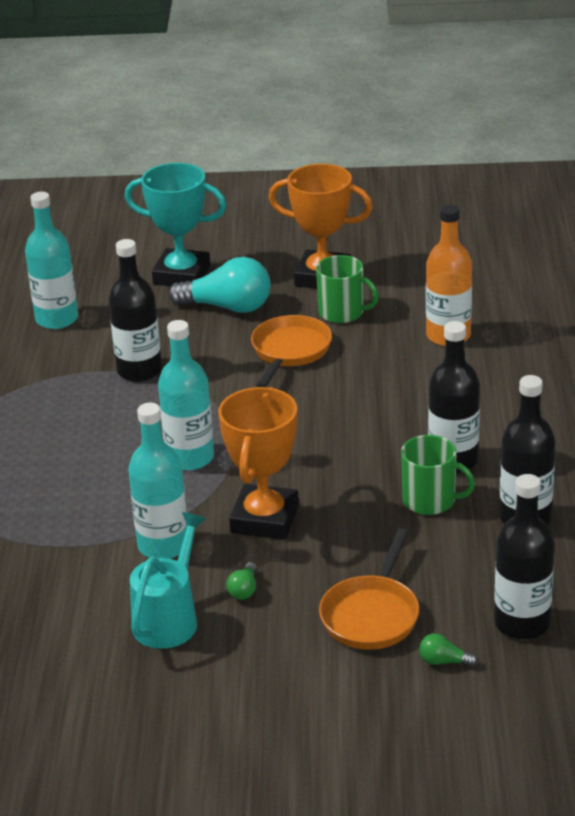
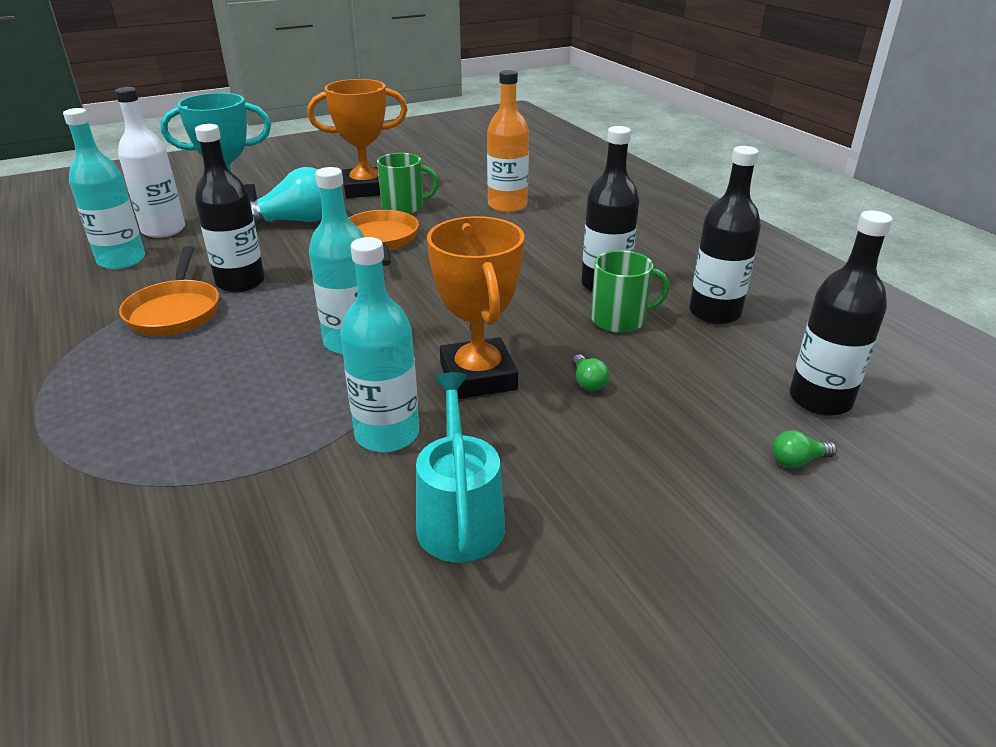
camera: 30 degrees left, 0 degrees up
green light bulb [226,562,257,600] -> green light bulb moved to [572,354,609,391]
orange pan [319,528,419,650] -> orange pan moved to [119,246,219,336]
none -> white bottle [115,87,185,238]

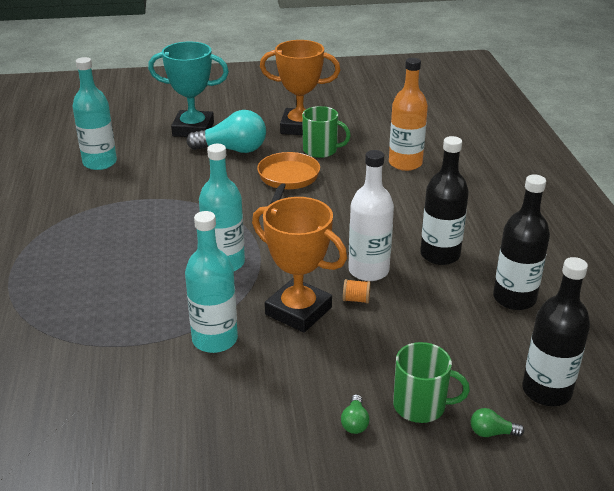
camera: 20 degrees right, 0 degrees up
white bottle [115,87,185,238] -> white bottle moved to [348,150,394,281]
orange pan [119,246,219,336] -> none
black bottle [195,124,265,292] -> none
turquoise watering can [416,372,505,562] -> none
orange trophy [427,216,525,399] -> orange trophy turned 60 degrees counterclockwise [252,197,347,333]
green light bulb [572,354,609,391] -> green light bulb moved to [341,394,370,434]
green mug [591,250,670,333] -> green mug moved to [393,342,470,423]
none -> orange spool [343,279,371,303]

